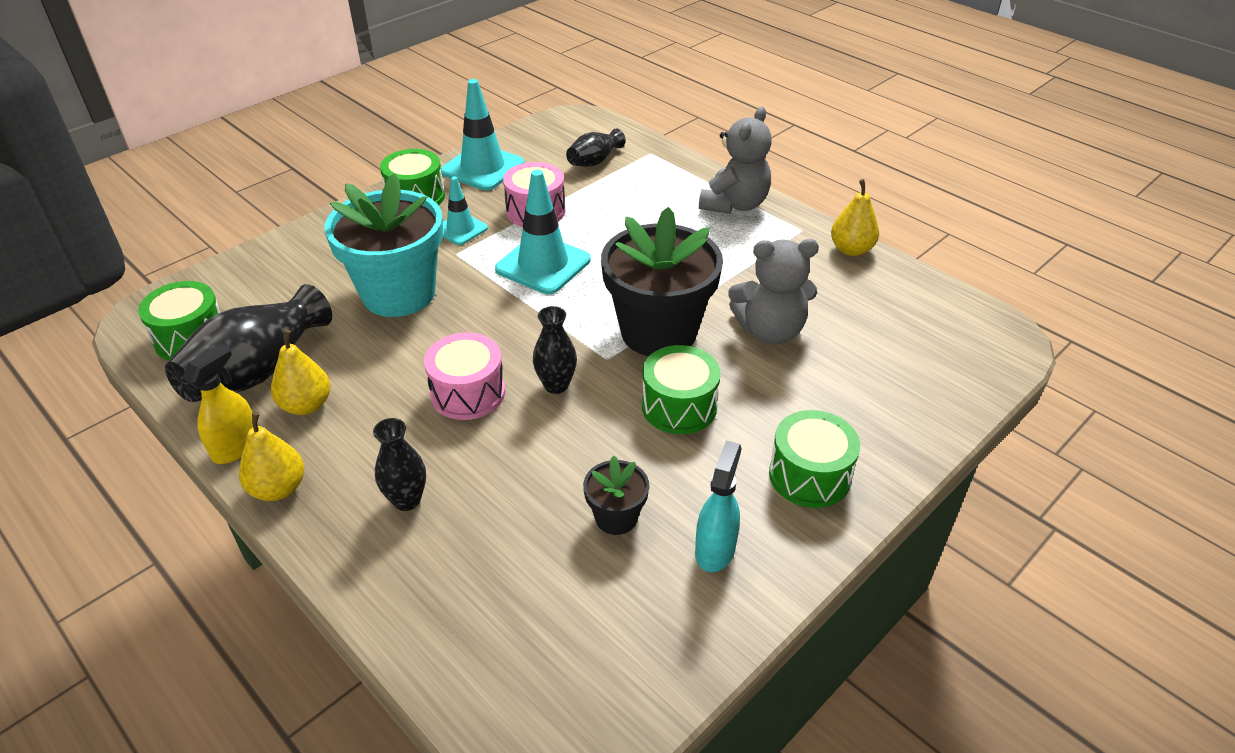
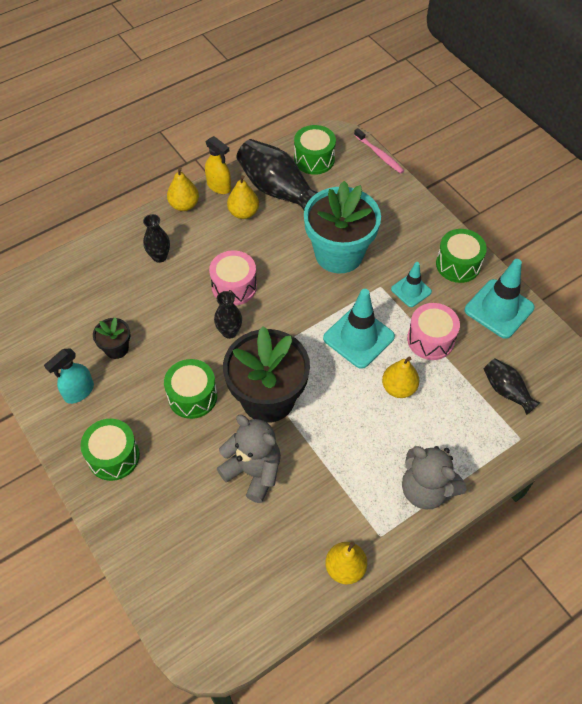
camera: 100 degrees right, 15 degrees up
turquoise spray bottle [695,440,742,572] -> turquoise spray bottle turned 105 degrees clockwise [44,348,94,404]
grey teddy bear [728,239,819,344] -> grey teddy bear turned 120 degrees clockwise [217,415,281,503]
none -> pink toothbrush [354,128,404,174]
none -> yellow pear [382,357,419,398]

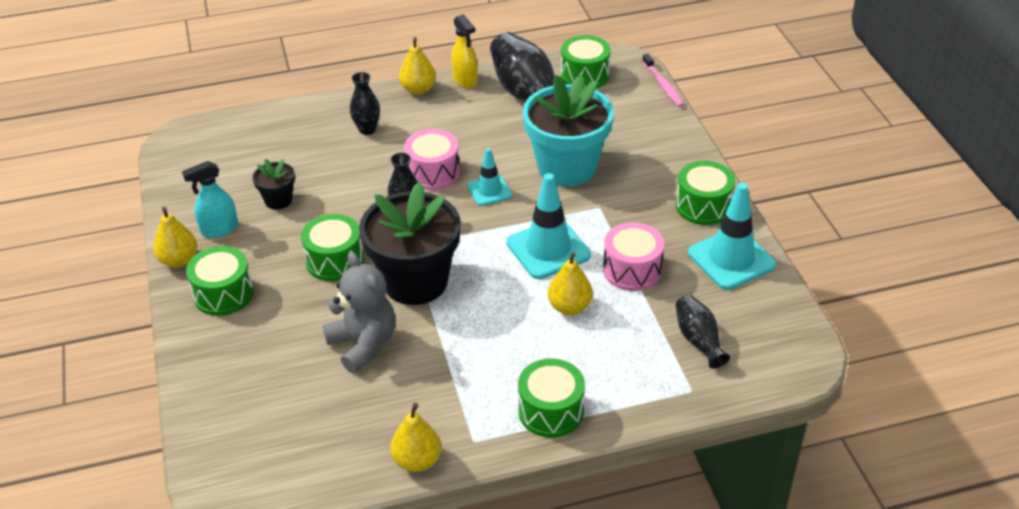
camera: 20 degrees right, 15 degrees down
yellow pear [227,175,259,219] -> yellow pear moved to [153,207,197,268]
turquoise traffic cone [391,262,432,307] -> turquoise traffic cone moved to [468,148,512,206]
grey teddy bear [402,446,466,509] -> green drum [518,359,585,438]

